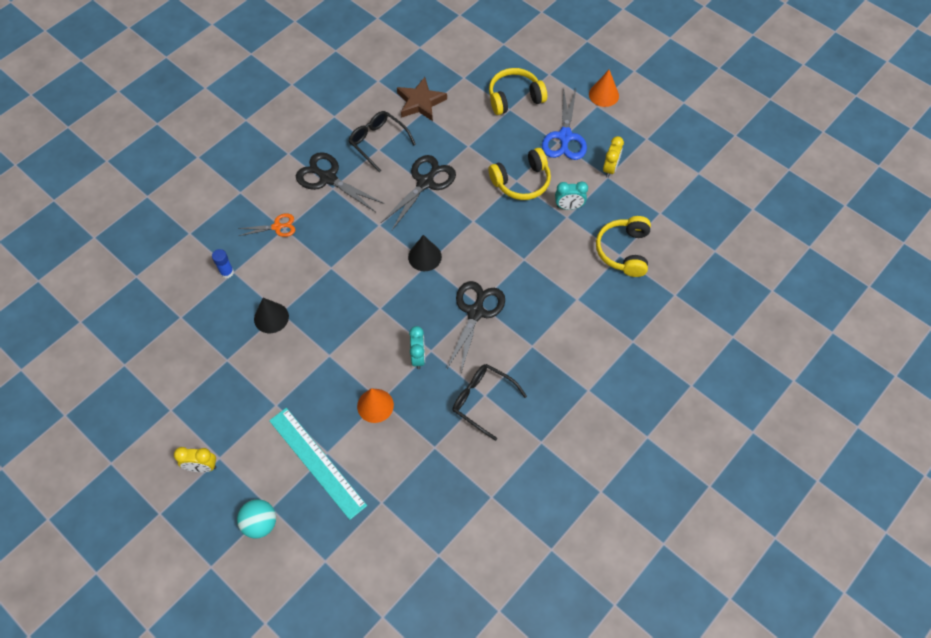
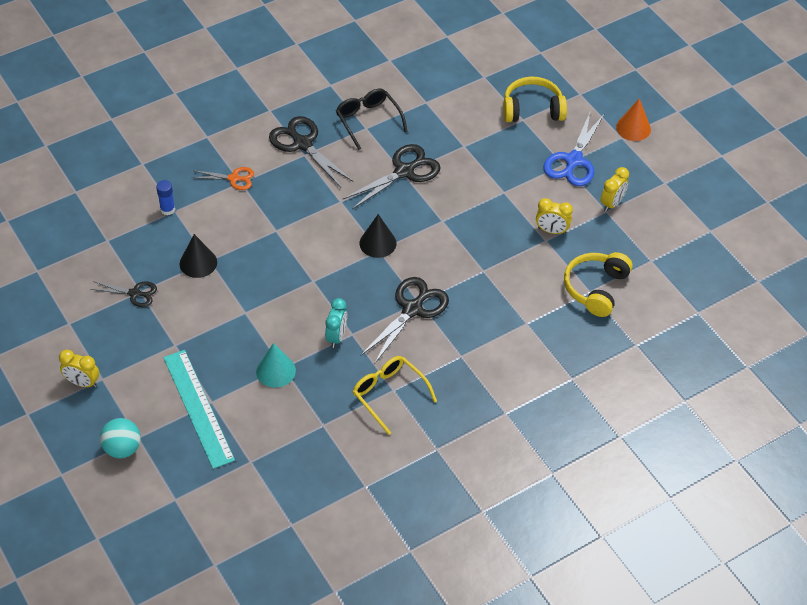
camera: 15 degrees right, 10 degrees down
orange cone [357,388,394,423] -> turquoise cone [256,343,296,388]
brown star [397,77,447,121] -> none
black glasses [452,364,527,441] -> yellow glasses [353,356,437,435]
yellow headphones [488,148,551,200] -> none
turquoise clock [555,182,588,210] -> yellow clock [536,198,573,234]
none -> black scissors [90,281,157,307]

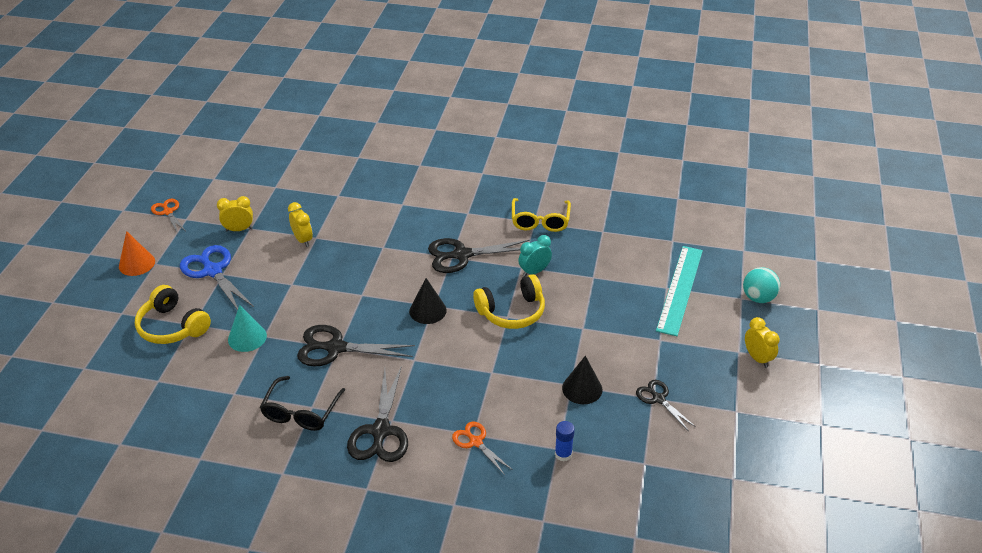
camera: 135 degrees left, 10 degrees down
turquoise cone [256,343,296,388] -> turquoise cone moved to [228,305,267,352]
blue scissors [543,110,605,186] -> blue scissors turned 105 degrees counterclockwise [180,245,254,310]
yellow headphones [564,252,633,317] -> yellow headphones moved to [473,274,545,329]
none -> orange scissors [151,199,185,233]

